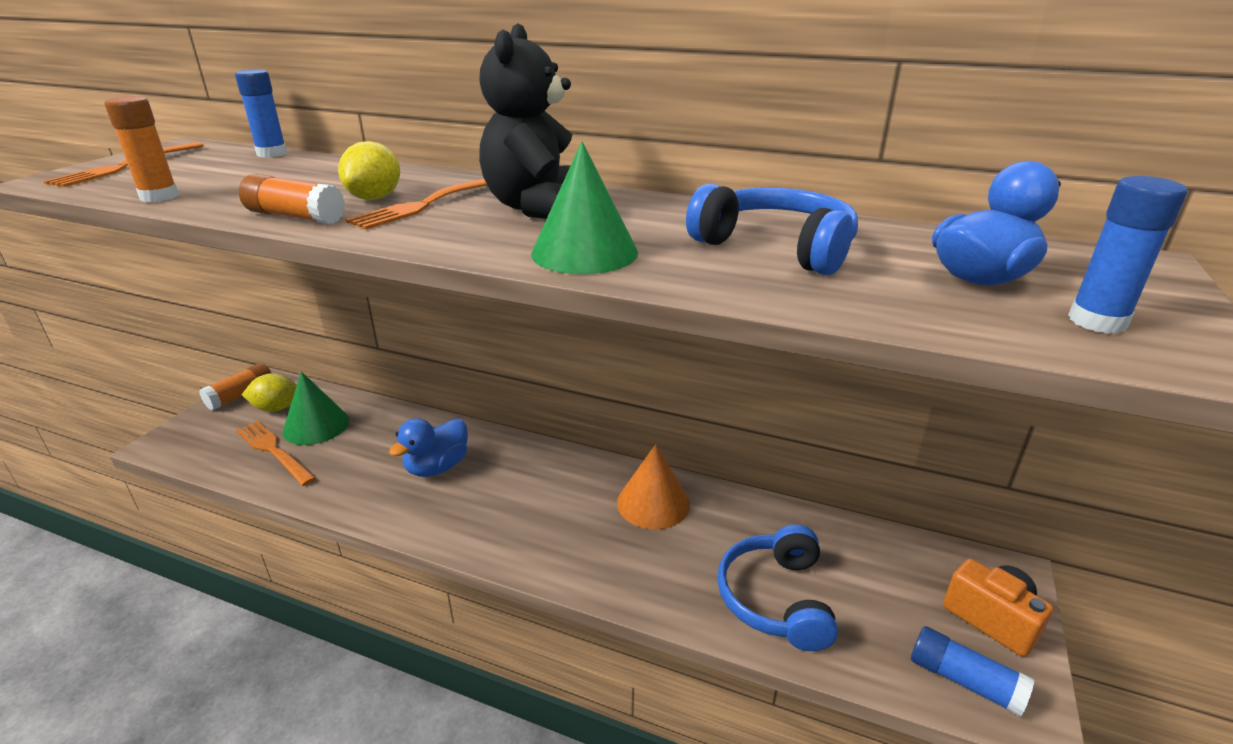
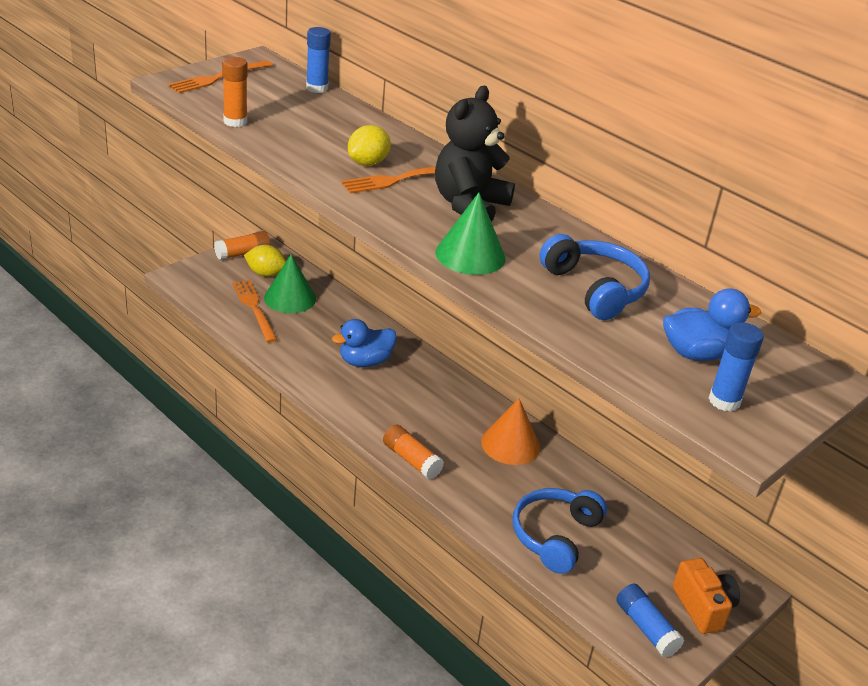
camera: 20 degrees right, 5 degrees up
orange glue stick [239,174,345,224] -> orange glue stick moved to [383,425,444,479]

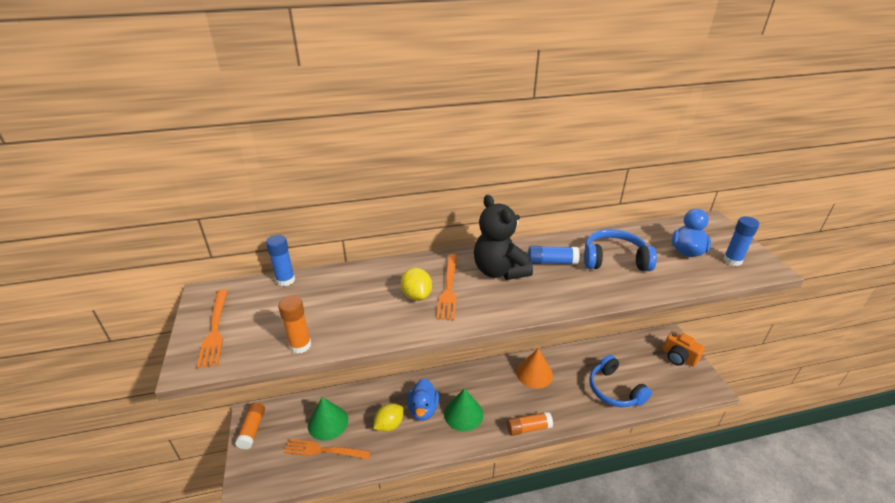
camera: 55 degrees left, 0 degrees up
yellow lemon [244,245,286,276] -> yellow lemon moved to [373,403,404,432]
green cone [435,193,505,275] -> green cone moved to [444,388,483,431]
blue glue stick [616,584,684,657] -> blue glue stick moved to [528,246,580,265]
orange camera [673,558,740,634] -> orange camera turned 150 degrees counterclockwise [663,331,705,367]

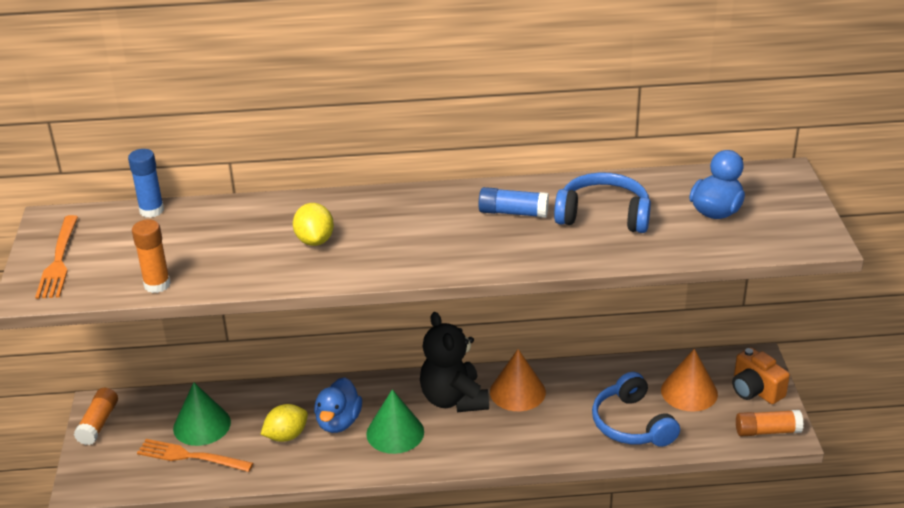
camera: 10 degrees right, 0 degrees up
orange fork [436,254,457,320] -> none
black teddy bear [474,195,533,280] -> black teddy bear moved to [420,312,489,412]
orange glue stick [507,411,553,436] -> orange glue stick moved to [736,410,804,436]
blue glue stick [723,216,759,266] -> none
none -> orange cone [661,349,718,412]

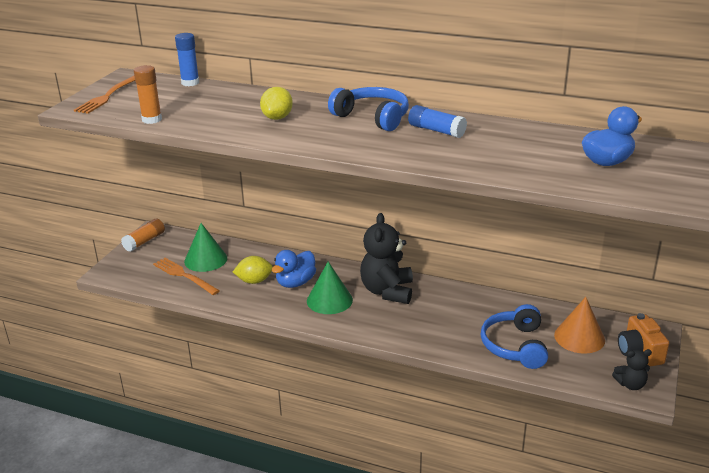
camera: 25 degrees right, 5 degrees down
orange cone [490,349,546,411] -> none
blue headphones [554,172,651,233] -> blue headphones moved to [328,87,409,131]
orange glue stick [736,410,804,436] -> black teddy bear [612,349,652,390]

